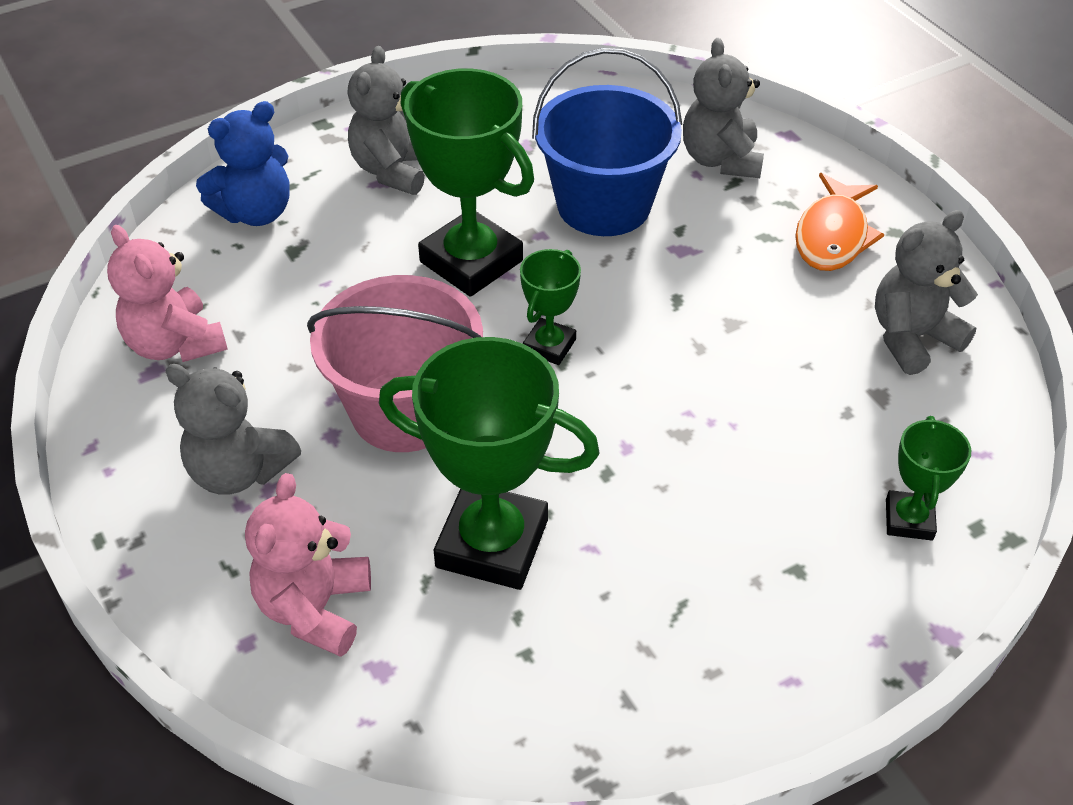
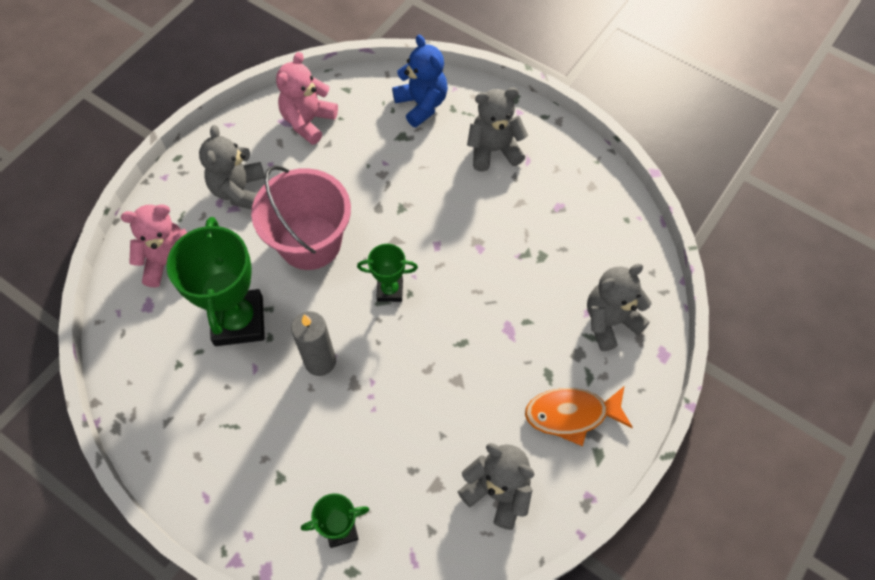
camera: 65 degrees right, 15 degrees up
blue teddy bear [196,101,290,226] -> blue teddy bear turned 150 degrees counterclockwise [392,35,448,127]
green trophy [401,68,534,297] -> none
blue bucket [532,48,682,236] -> none
none -> grey candle [291,311,336,376]

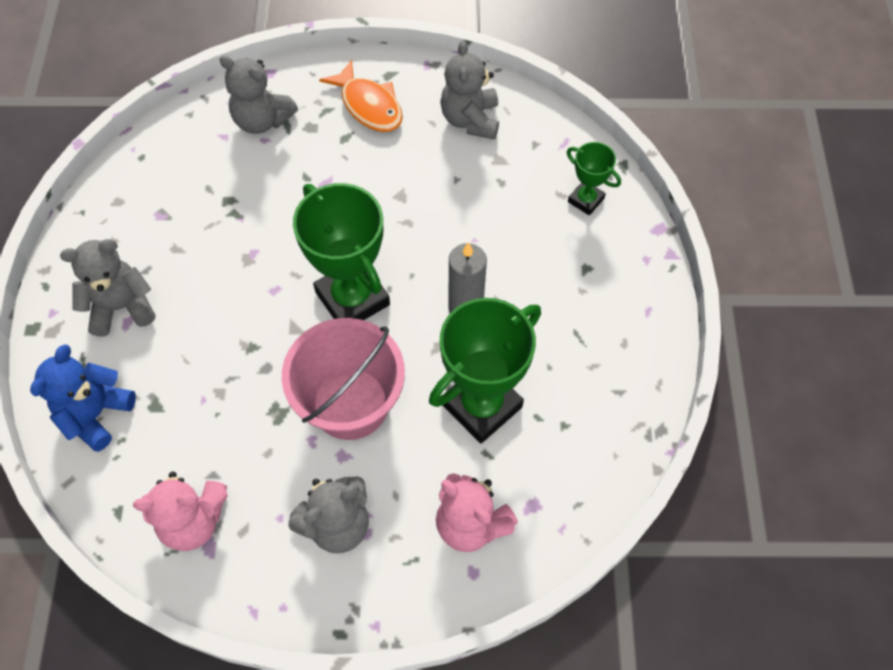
camera: 125 degrees left, 0 degrees up
green trophy [357,244,418,302] -> green trophy [293,183,390,320], size x1.95
grey teddy bear [467,87,528,172] -> grey teddy bear turned 120 degrees clockwise [60,239,155,336]

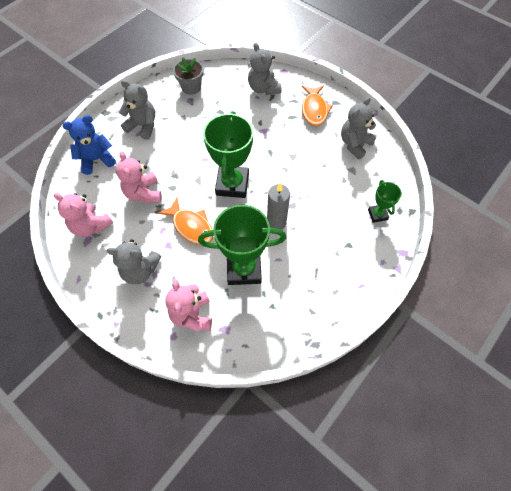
camera: 40 degrees right, 0 degrees up
pink bucket [282,318,405,440] -> orange fish [158,198,213,245]
none -> pink teddy bear [116,151,162,203]
none -> grey flower pot [173,57,204,95]

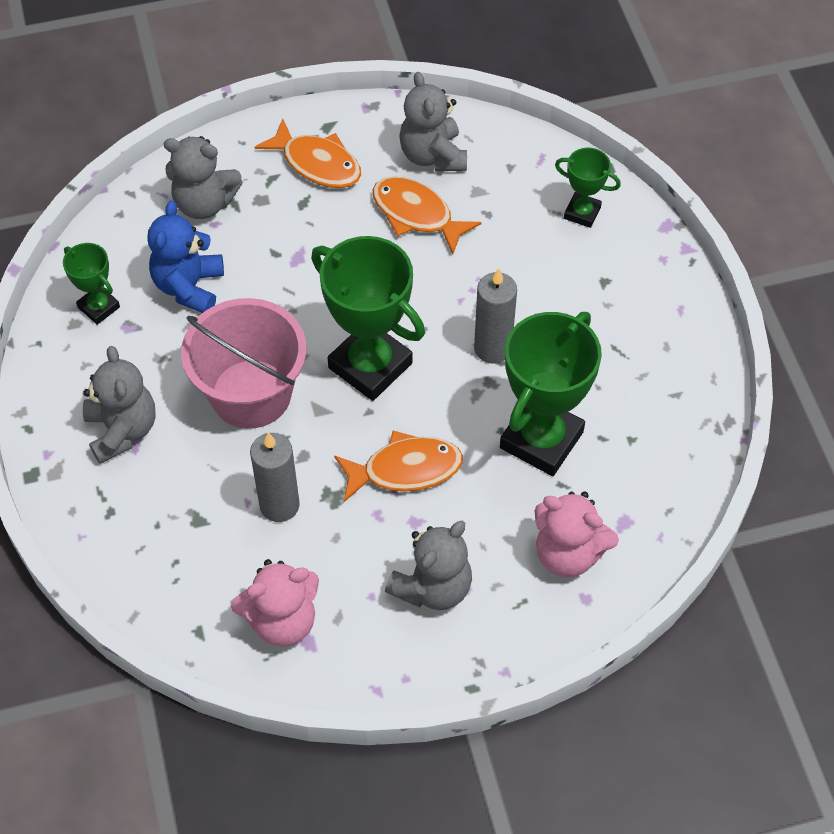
camera: 55 degrees left, 5 degrees down
blue teddy bear [63,115,116,175] -> blue teddy bear moved to [147,201,224,313]
pink teddy bear [116,151,162,203] -> grey candle [250,432,300,522]
grey teddy bear [119,80,155,140] -> grey teddy bear turned 105 degrees clockwise [83,346,156,464]
grey flower pot [173,57,204,95] -> green trophy [63,243,120,325]
none -> pink bucket [181,298,306,429]
none -> orange fish [372,177,481,254]

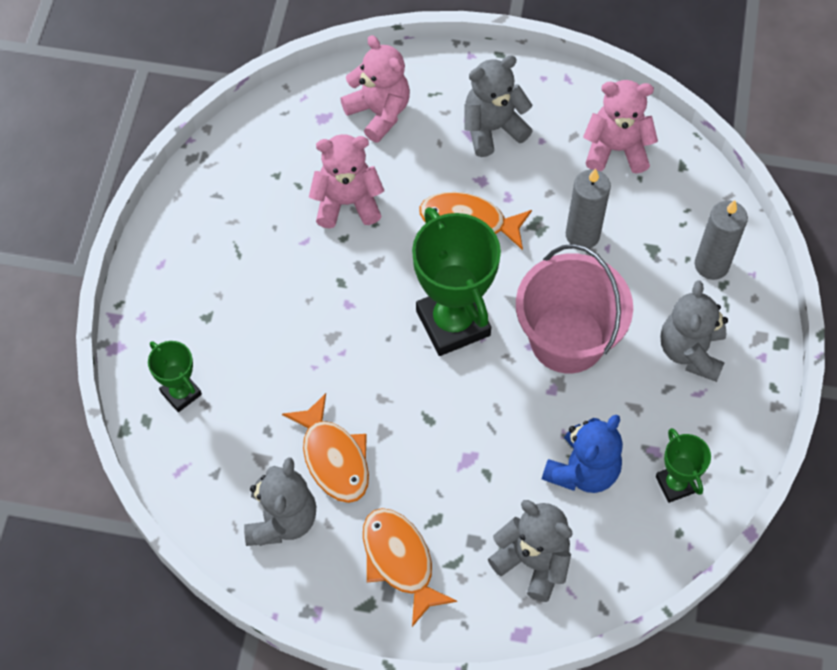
camera: 155 degrees left, 5 degrees up
grey candle [474,268,517,363] -> grey candle moved to [695,200,748,280]
green trophy [500,312,602,476] -> pink teddy bear [309,134,384,229]

